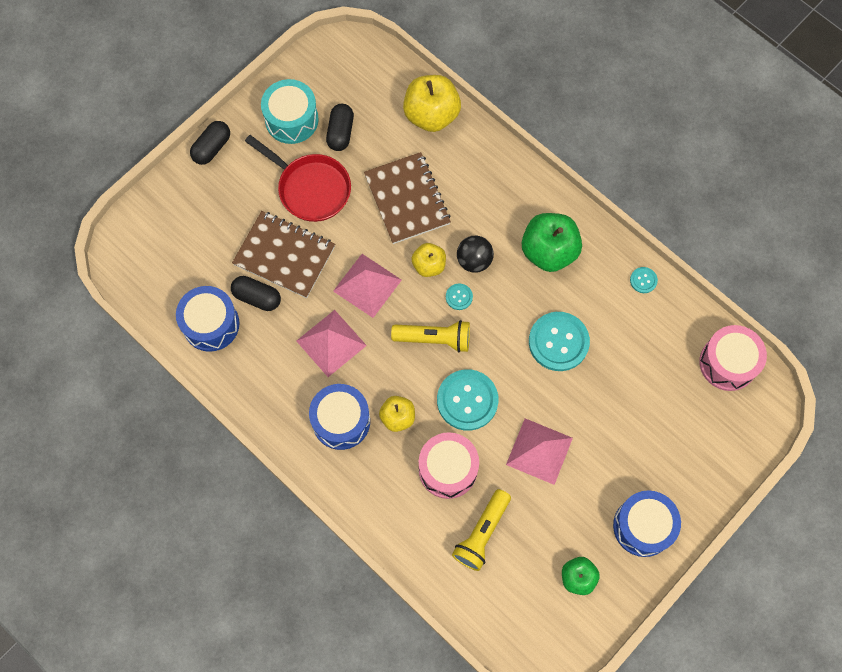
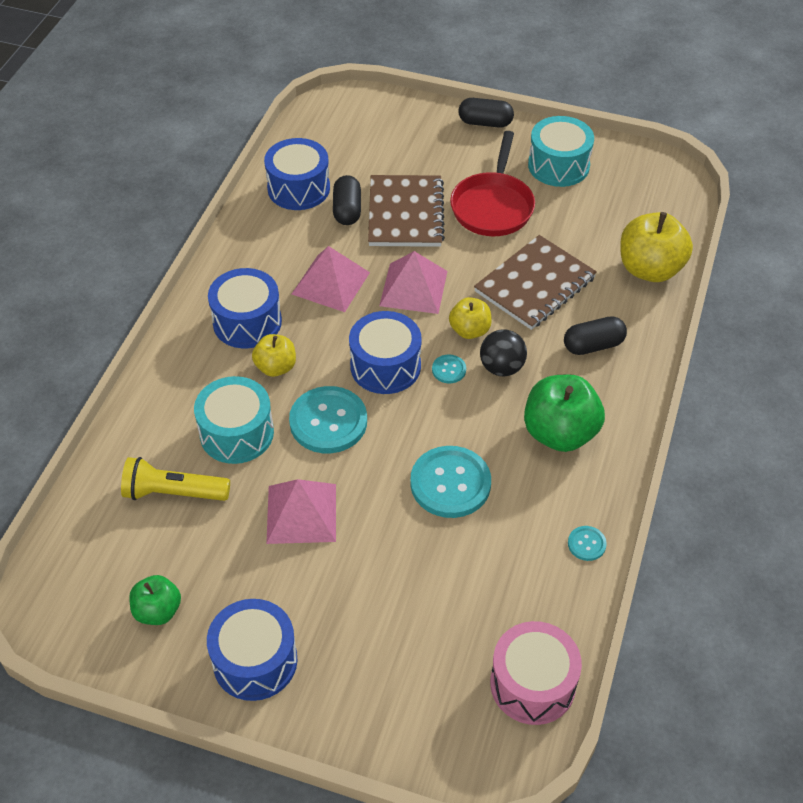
camera: 65 degrees right, 20 degrees down
black capsule [326,104,354,151] -> black capsule moved to [564,316,627,355]
yellow flashlight [391,320,470,352] -> blue drum [349,311,422,394]
pink drum [419,432,479,499] -> turquoise drum [194,376,274,464]

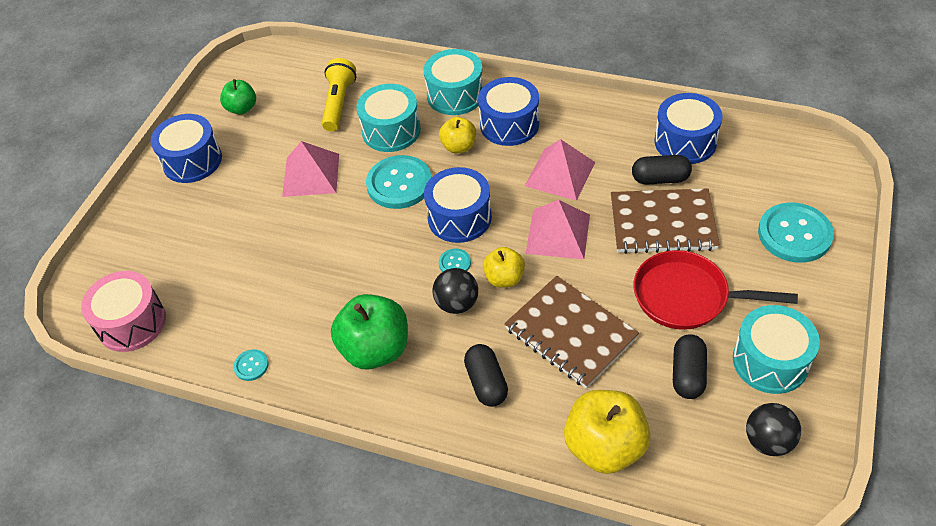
camera: 95 degrees right, 0 degrees up
turquoise button [410,446,491,518] -> turquoise button moved to [758,202,834,263]
black capsule [459,98,514,128] -> black capsule moved to [673,334,707,399]
none -> turquoise drum [424,49,483,115]
none -> black ball [746,403,801,456]

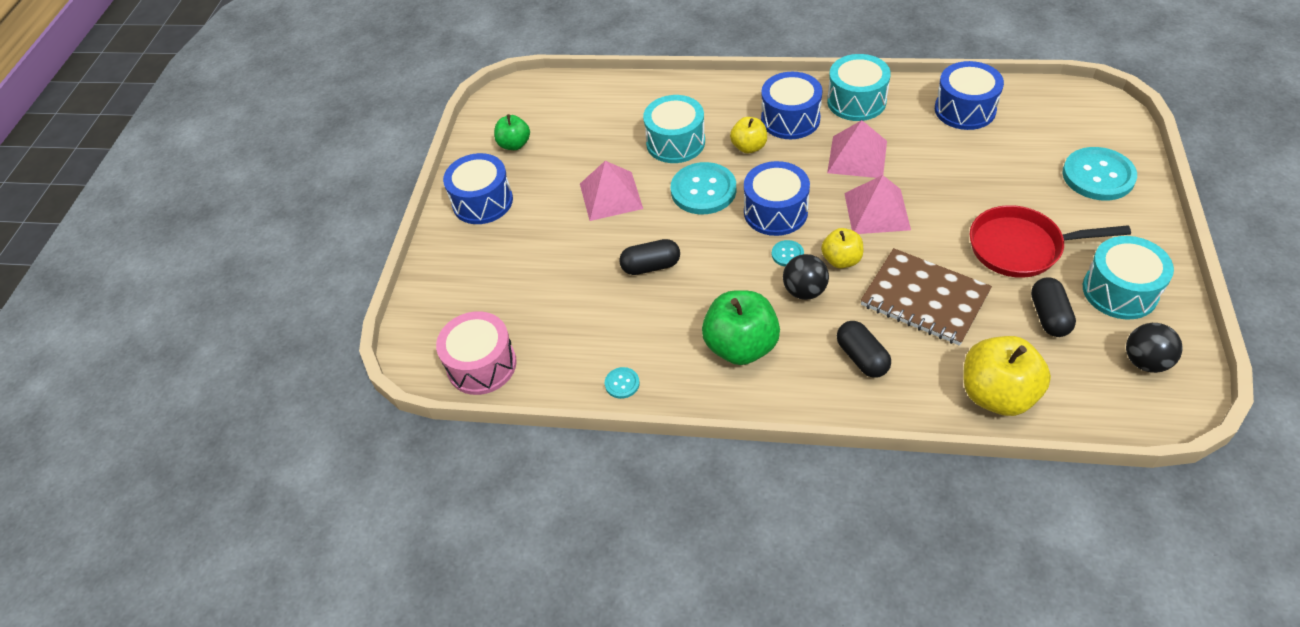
camera: 10 degrees left, 0 degrees up
yellow flashlight [322,58,356,132] -> none
turquoise drum [424,49,483,115] -> turquoise drum moved to [827,54,891,121]
brown notebook [611,188,720,254] -> none
black capsule [632,155,692,184] -> black capsule moved to [619,239,680,275]

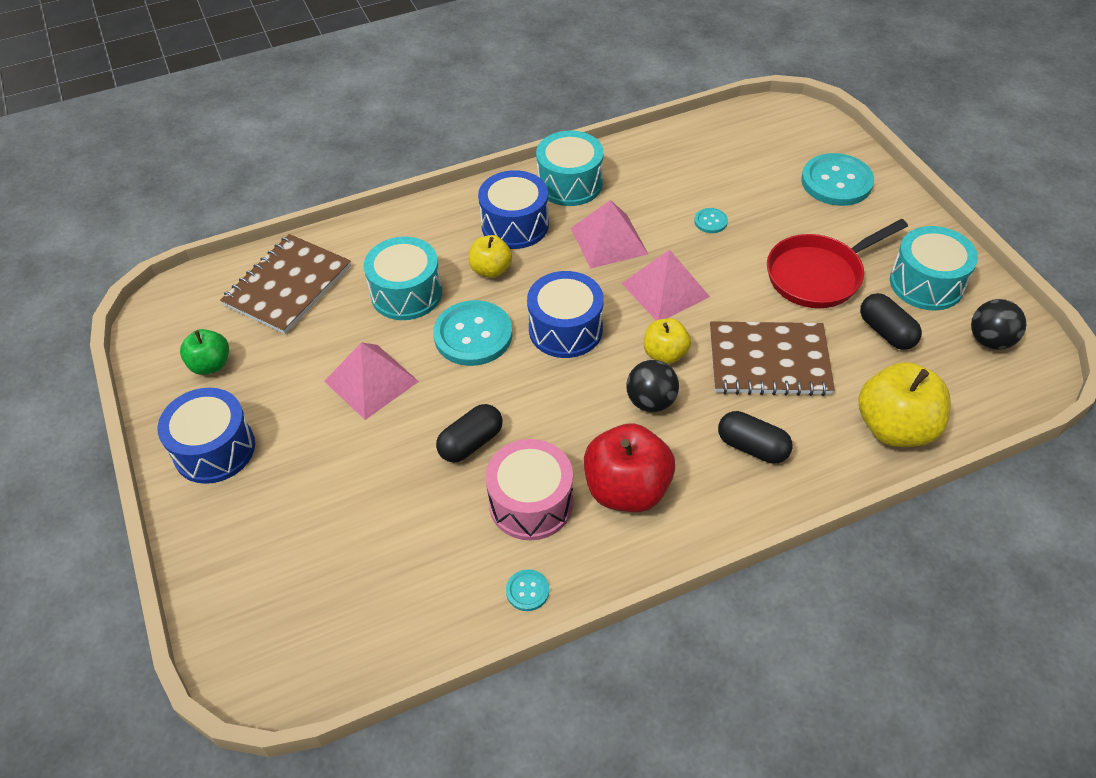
camera: 35 degrees left, 0 degrees up
pink drum [436,311,517,395] -> pink drum moved to [485,439,573,540]
green apple [702,290,780,365] -> red apple [584,423,675,512]
turquoise button [772,240,804,266] -> turquoise button moved to [694,208,728,233]
blue drum [935,61,1004,130] -> none
none -> brown notebook [220,234,351,334]

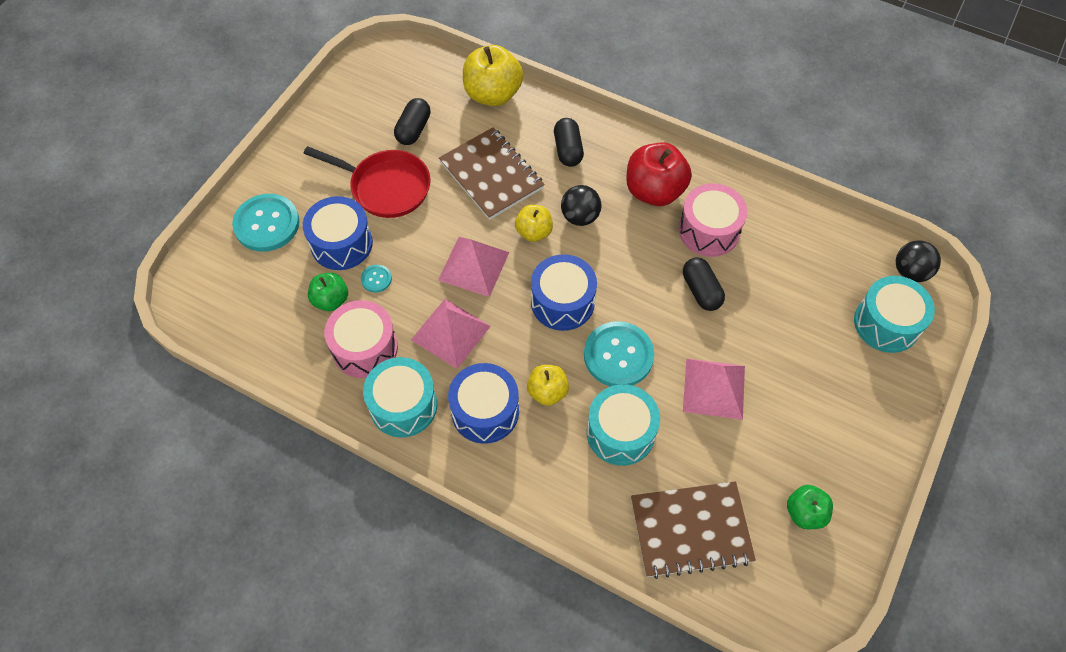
camera: 130 degrees left, 10 degrees up
blue drum [157,388,255,484] -> blue drum moved to [303,196,373,270]
black capsule [436,404,503,462] -> black capsule turned 60 degrees clockwise [683,257,725,311]
turquoise button [506,569,549,611] -> none
turquoise drum [890,226,978,311] -> turquoise drum moved to [854,276,935,353]
black ball [971,299,1026,350] -> black ball moved to [896,240,941,282]
none -> green apple [308,273,348,311]
none -> pink drum [324,300,398,378]

